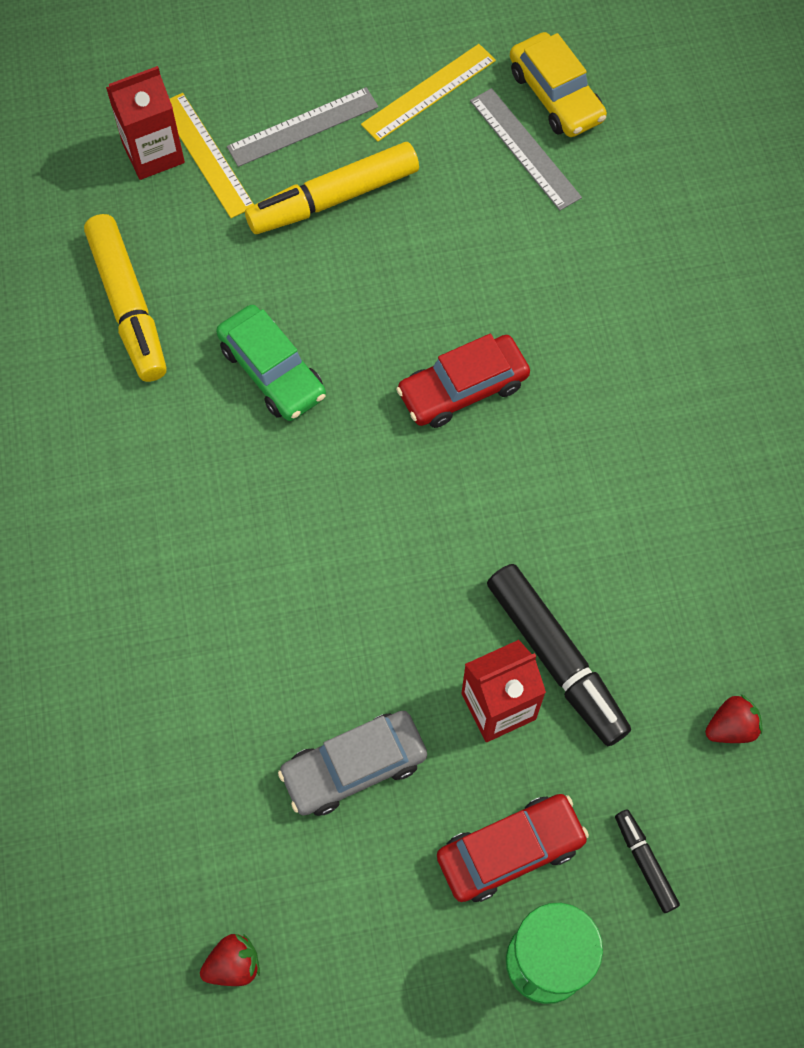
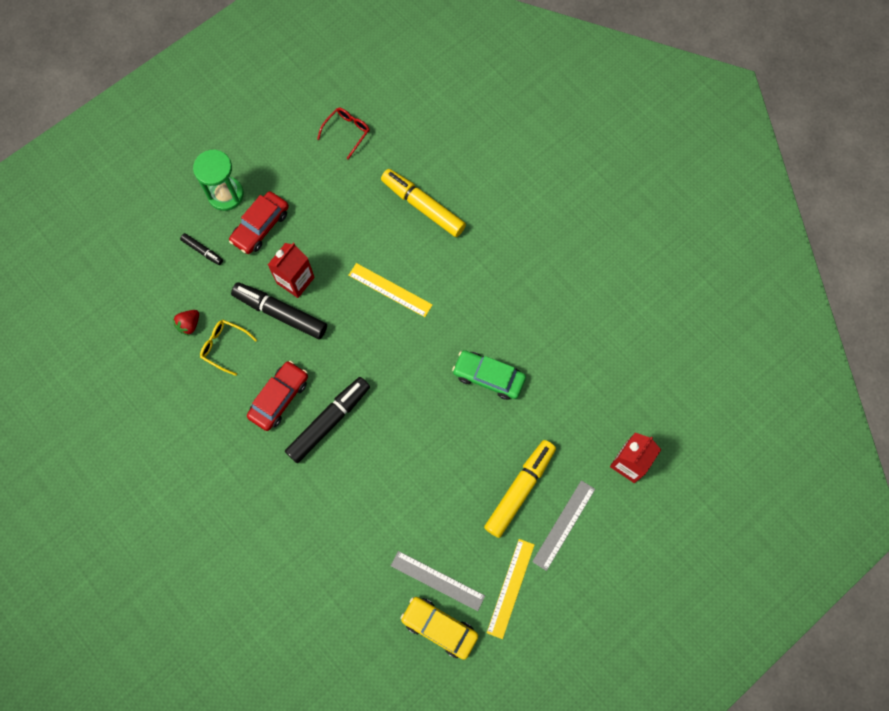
camera: 150 degrees right, 5 degrees up
yellow marker [84,214,167,382] -> yellow marker moved to [381,169,466,237]
yellow ruler [170,93,254,218] -> yellow ruler moved to [348,263,433,317]
red strawberry [200,934,260,986] -> red glasses [317,108,370,159]
grey car [278,711,427,816] -> none
red car [396,334,530,428] -> red car moved to [247,361,308,431]
none -> yellow glasses [200,320,257,376]
none -> black marker [285,377,370,463]

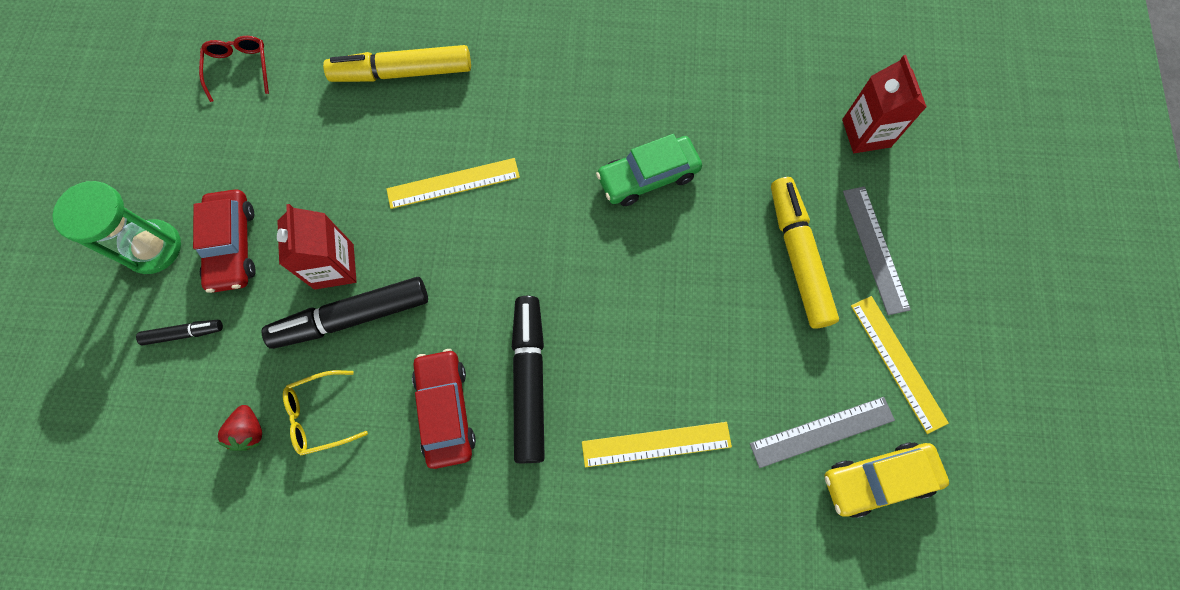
camera: 45 degrees left, 0 degrees up
none -> yellow ruler [582,422,732,467]

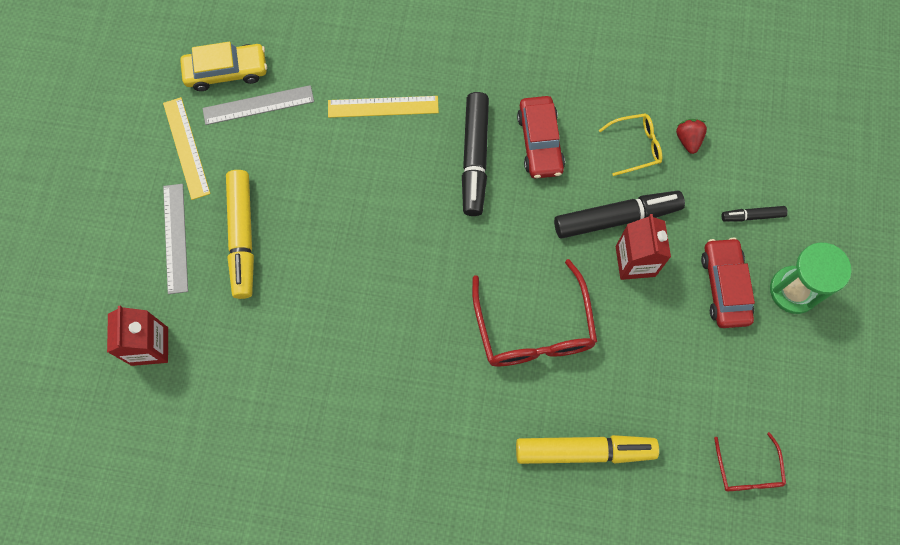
camera: 175 degrees left, 0 degrees up
yellow ruler [387,158,520,209] -> red glasses [472,259,597,366]
green car [596,134,702,206] -> none

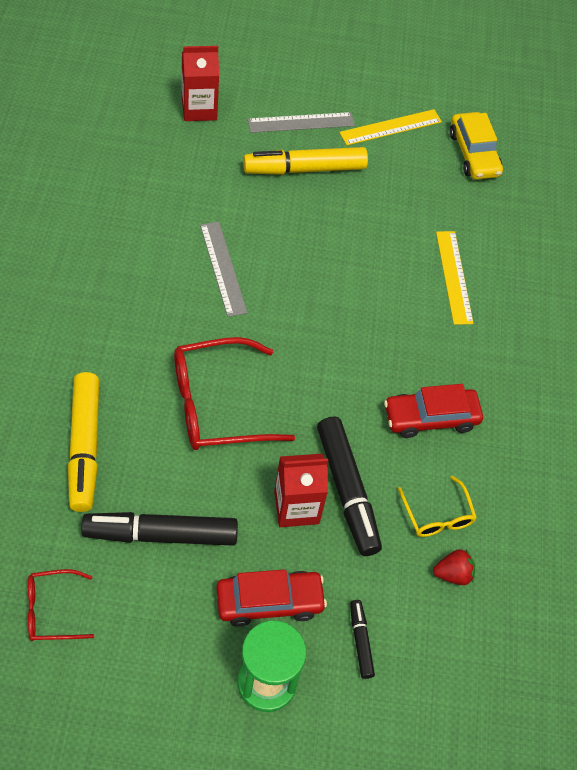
camera: 80 degrees right, 15 degrees down
grey ruler [202,85,314,125] -> grey ruler moved to [200,222,247,317]
black marker [462,92,489,216] -> black marker moved to [81,512,238,546]

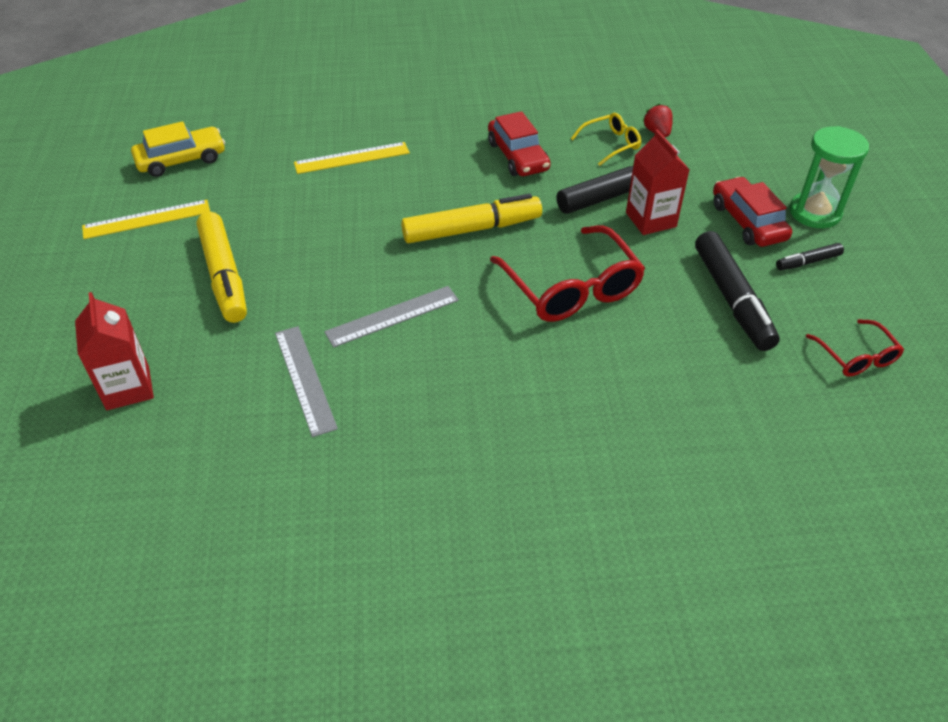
camera: 95 degrees left, 10 degrees down
yellow marker [68,372,99,512] -> yellow marker moved to [401,194,542,243]
grey ruler [248,112,355,133] -> grey ruler moved to [275,326,338,437]
yellow ruler [339,109,442,145] -> yellow ruler turned 75 degrees counterclockwise [82,200,210,239]
black marker [350,600,375,679] -> black marker moved to [776,243,844,270]

